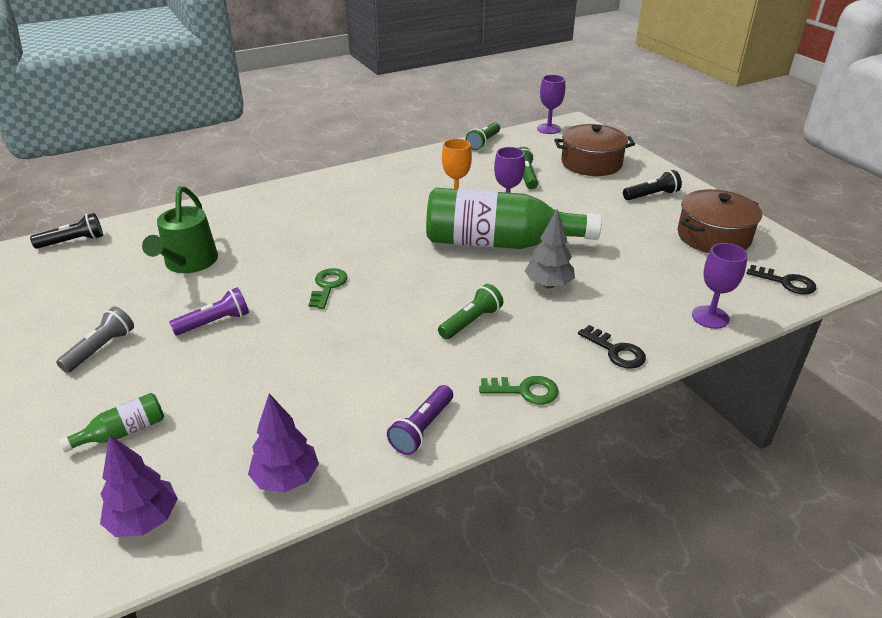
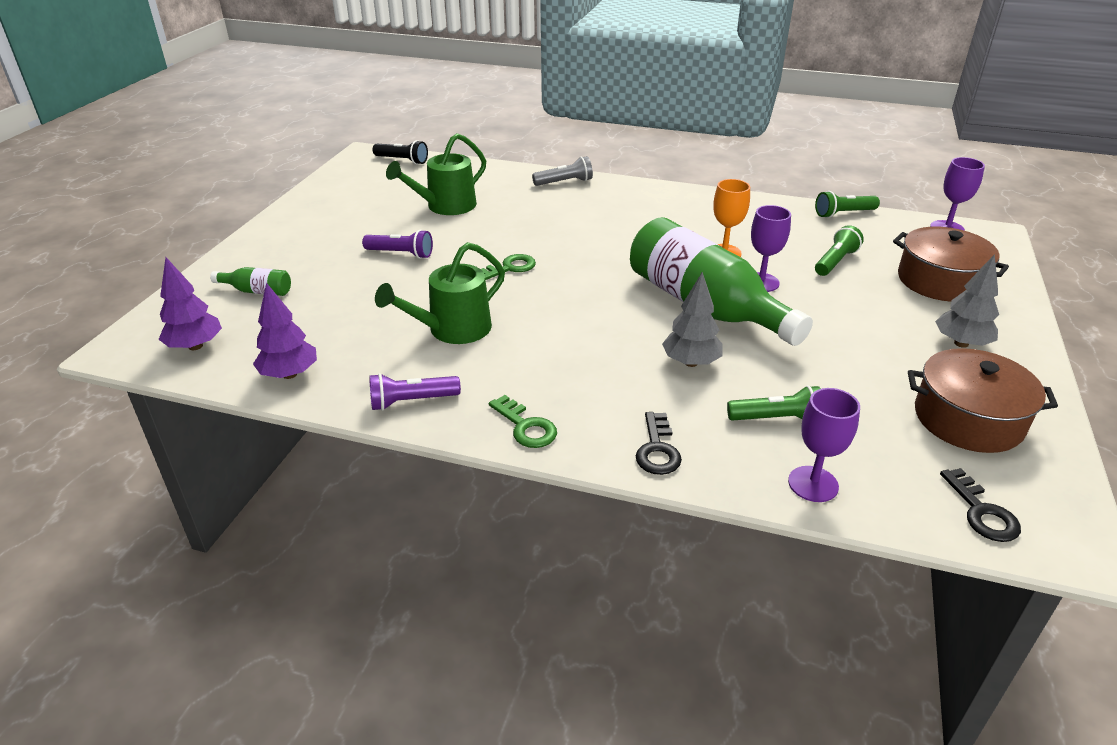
camera: 45 degrees right, 0 degrees up
grey flashlight [56,307,134,373] -> grey flashlight moved to [532,156,593,186]
green flashlight [438,284,503,340] -> green flashlight moved to [727,385,821,421]
black flashlight [623,170,682,200] -> grey tree [935,254,999,348]
none -> green watering can [375,242,505,344]

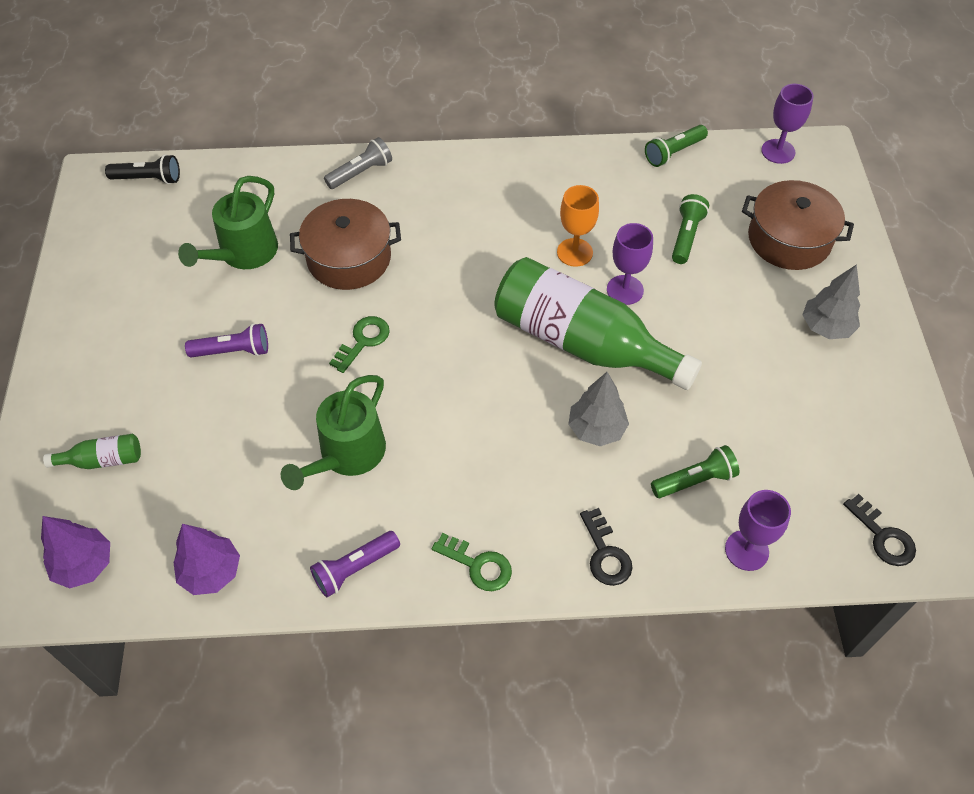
camera: 20 degrees left, 20 degrees up
brown pot [908,348,1058,453] -> brown pot moved to [290,199,401,290]

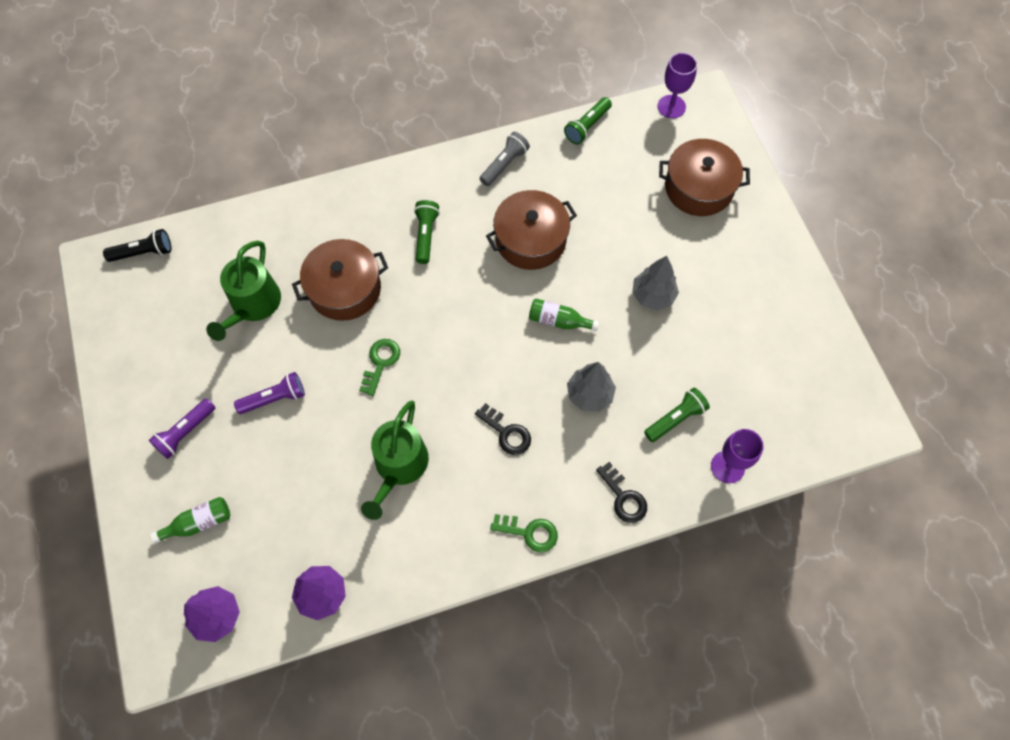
camera: 15 degrees left, 10 degrees up
purple flashlight [310,531,400,597] -> purple flashlight moved to [149,398,216,459]
grey flashlight [324,137,392,189] -> grey flashlight moved to [480,132,530,186]
green bottle [494,257,702,390] -> green bottle [529,298,599,332], size x0.40
orange goblet [557,185,599,267] -> brown pot [486,190,577,270]
purple goblet [607,223,653,305] -> none
green flashlight [672,194,709,264] -> green flashlight moved to [414,200,440,264]
grey tree [802,264,860,339] -> grey tree moved to [632,256,679,310]
black key [843,494,916,566] -> black key moved to [475,403,531,455]

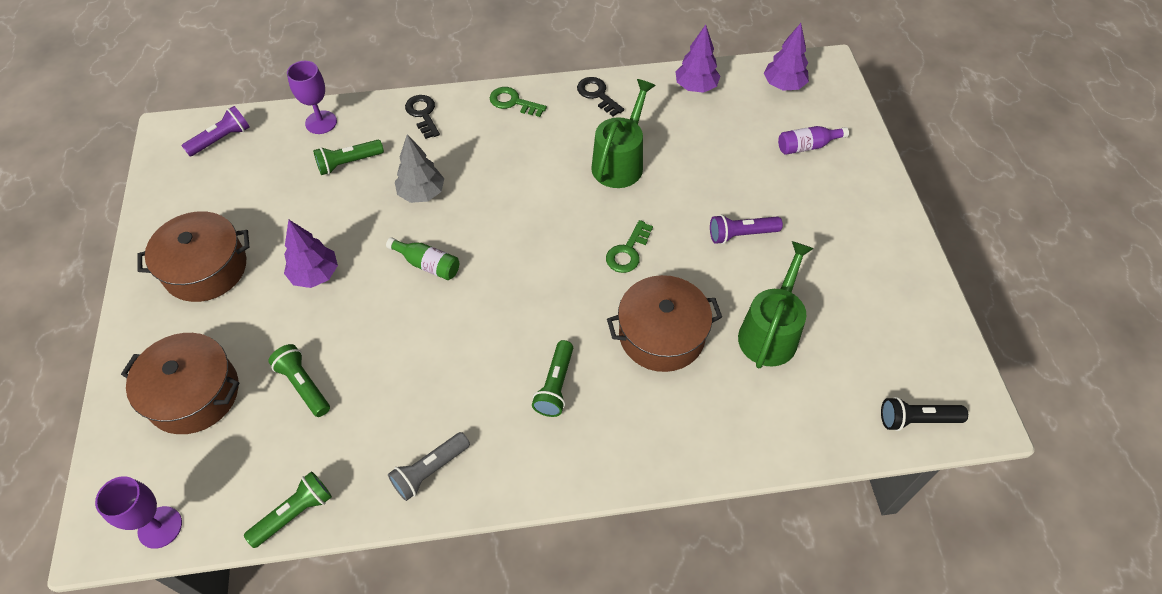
camera: 170 degrees left, 10 degrees down
purple flashlight [149,398,216,459] -> purple flashlight moved to [182,106,250,156]
green bottle [150,497,230,544] -> purple bottle [778,126,849,155]
black key [475,403,531,455] -> black key moved to [577,77,624,116]
brown pot [486,190,577,270] -> brown pot moved to [138,211,250,302]
grey tree [632,256,679,310] -> purple tree [284,220,338,288]
none -> green flashlight [268,344,330,417]

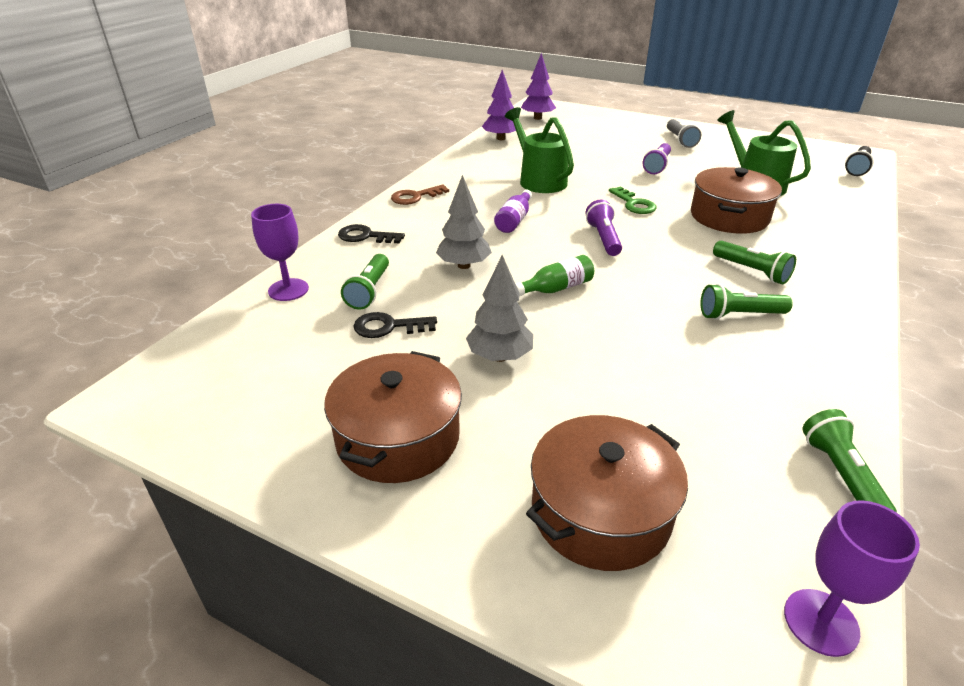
camera: 55 degrees left, 20 degrees down
purple flashlight [182,106,250,156] -> purple flashlight moved to [586,199,622,256]
green flashlight [268,344,330,417] -> green flashlight moved to [701,284,793,320]
purple tree [284,220,338,288] -> grey tree [466,255,533,362]
grey flashlight [388,432,470,501] -> grey flashlight moved to [667,119,701,148]
green key [489,87,547,117] -> brown key [391,185,449,205]
black key [577,77,624,116] -> black key moved to [353,312,437,338]
purple bottle [778,126,849,155] -> purple bottle moved to [494,190,532,233]

